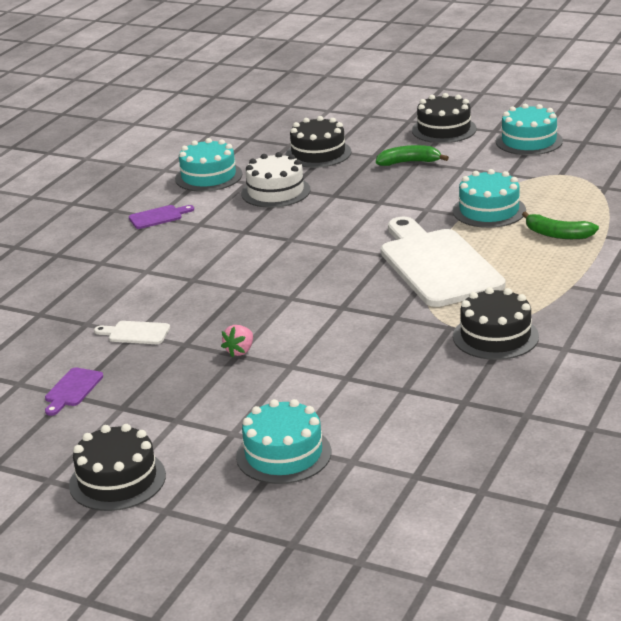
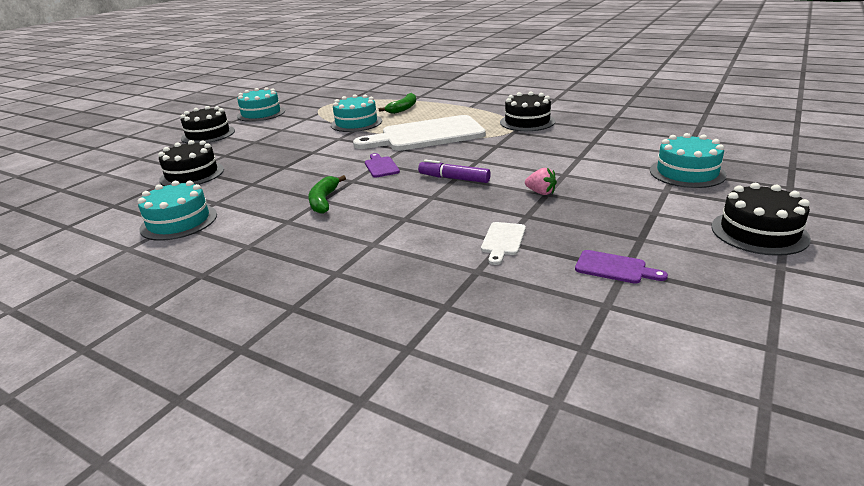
camera: 85 degrees left, 0 degrees up
purple cutting board [129,205,194,229] -> purple cutting board moved to [365,153,400,178]
white cake [241,152,311,208] -> none
green banana [376,145,449,166] -> green banana moved to [308,175,346,214]
none -> purple marker [418,160,491,183]

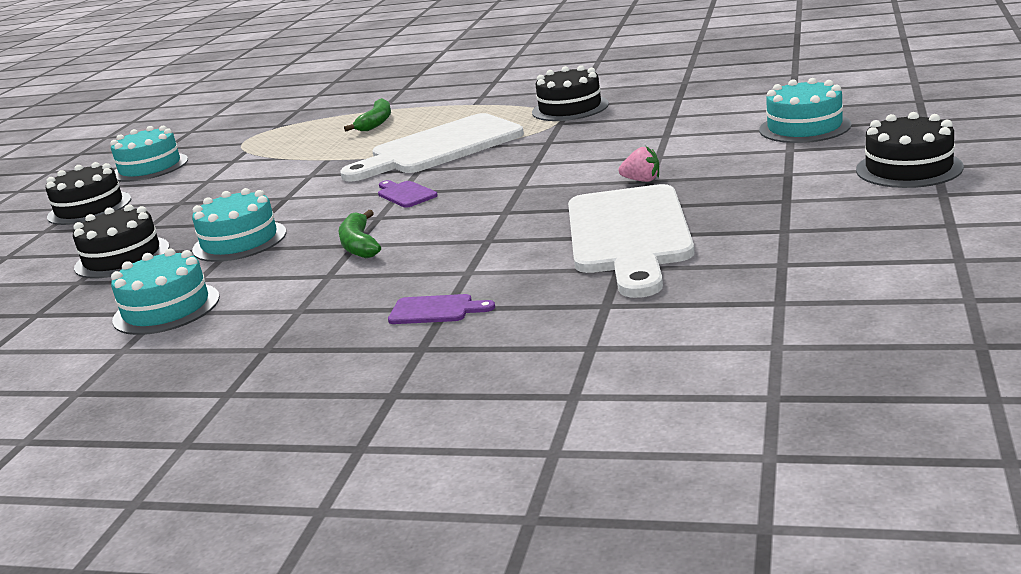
camera: 15 degrees left, 5 degrees down
turquoise cake [331,94,382,132] -> turquoise cake moved to [192,188,286,262]
purple marker [418,160,491,183] -> none
white cutting board [481,222,526,265] -> white cutting board [568,184,694,298], size x2.50
purple cutting board [575,250,668,284] -> purple cutting board moved to [388,294,495,324]

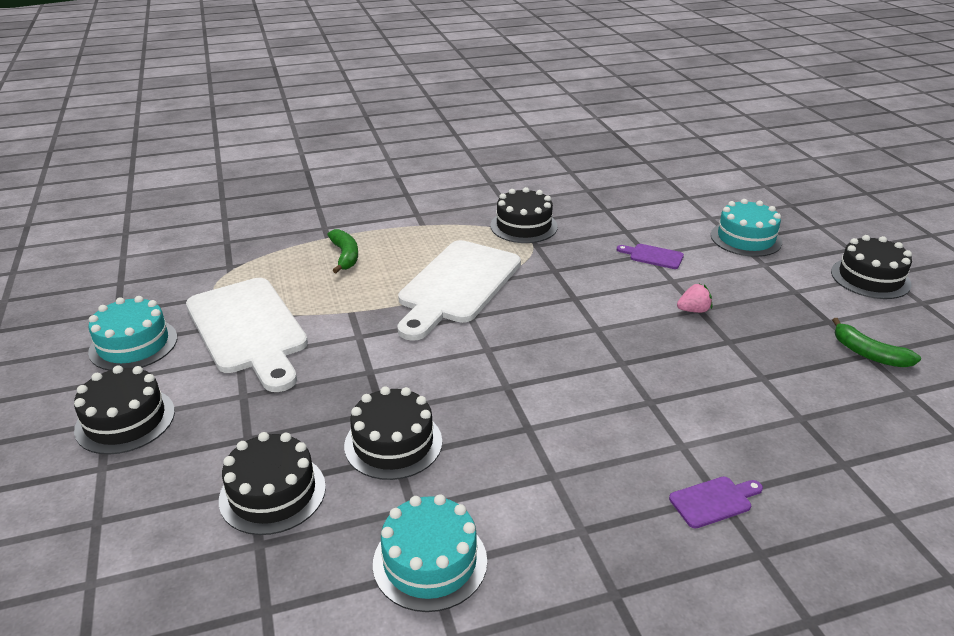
camera: 35 degrees left, 10 degrees up
turquoise cake [192,188,286,262] -> black cake [344,386,442,480]
green banana [338,210,381,258] -> green banana moved to [832,318,921,367]
purple cutting board [378,180,438,208] -> purple cutting board moved to [617,244,684,269]
white cutting board [568,184,694,298] -> white cutting board moved to [186,278,308,392]

